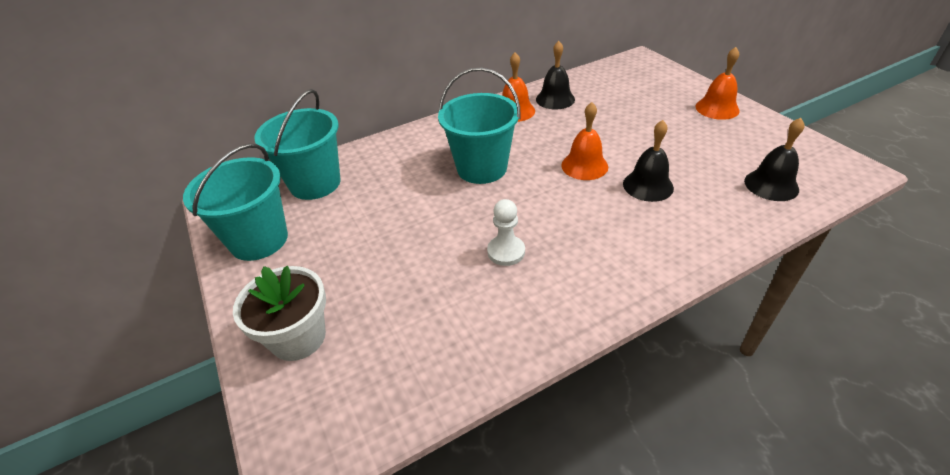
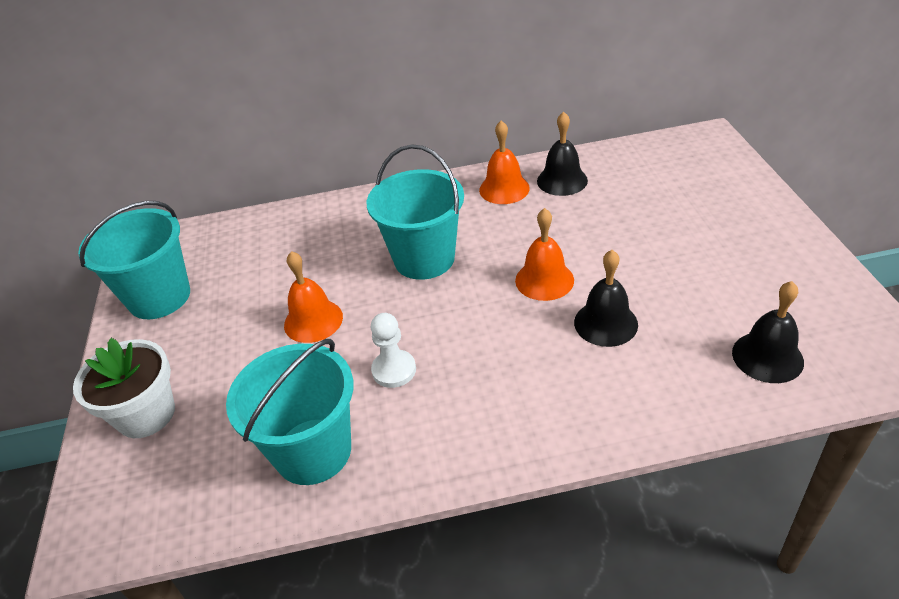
camera: 20 degrees right, 0 degrees up
turquoise bucket [254,89,341,200] -> turquoise bucket moved to [226,339,353,485]
orange bell [695,47,740,120] -> orange bell moved to [284,251,343,343]

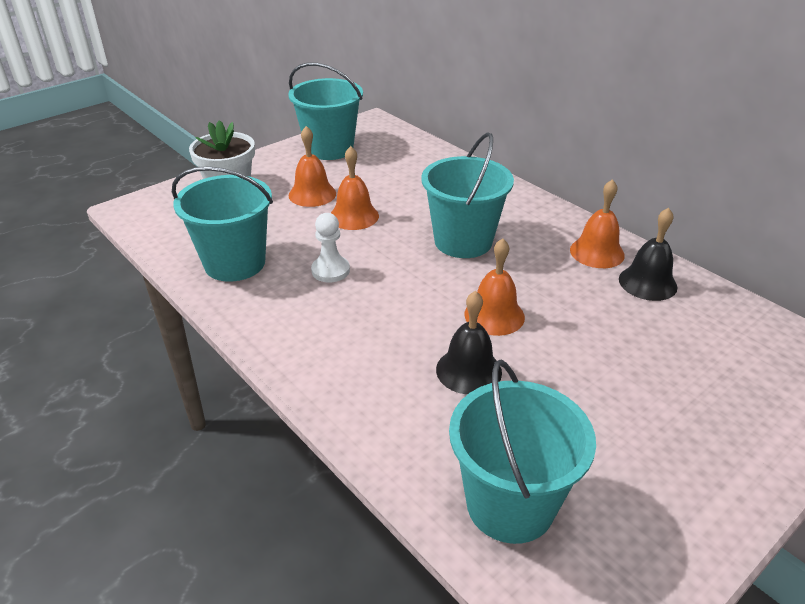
camera: 55 degrees right, 5 degrees down
black bell [732,281,804,383] -> turquoise bucket [449,359,596,544]
none -> orange bell [289,126,336,207]

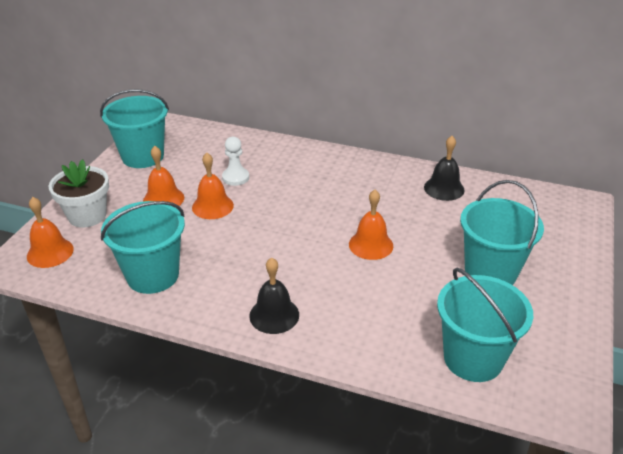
camera: 30 degrees left, 0 degrees up
white pawn [311,213,350,282] -> white pawn moved to [222,137,249,186]
turquoise bucket [421,132,514,258] -> turquoise bucket moved to [460,180,544,285]
black bell [436,291,502,395] -> black bell moved to [249,257,299,334]
orange bell [570,179,625,268] -> orange bell moved to [27,197,74,268]

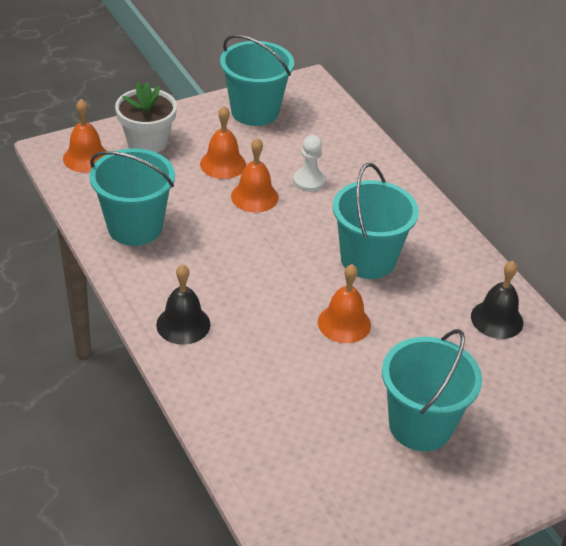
camera: 40 degrees right, 5 degrees up
turquoise bucket [437,268,533,382] -> turquoise bucket moved to [333,163,419,279]

